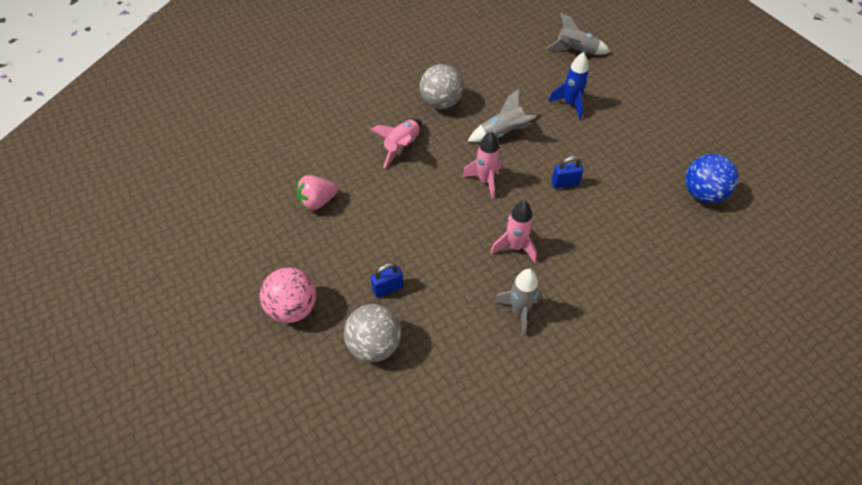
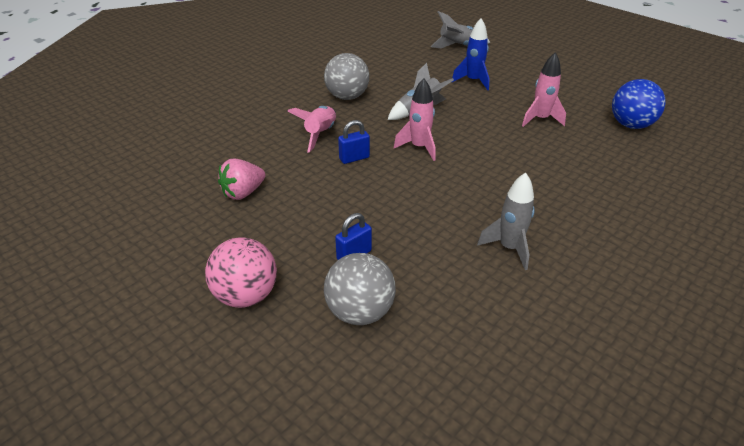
camera: 15 degrees left, 15 degrees down
pink rocket [490,200,537,262] -> pink rocket moved to [522,52,566,127]
blue padlock [551,156,584,188] -> blue padlock moved to [338,120,370,164]

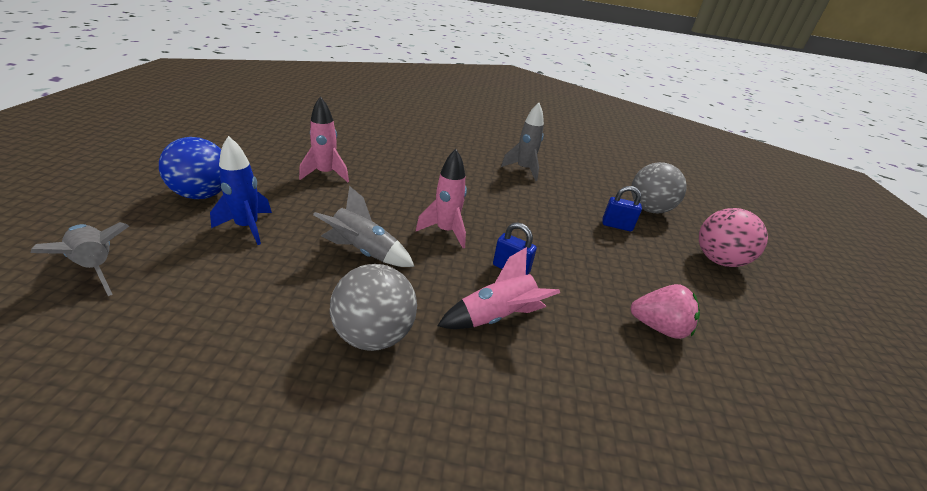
camera: 130 degrees left, 5 degrees down
blue ball [612,79,666,129] -> blue ball moved to [159,137,222,199]

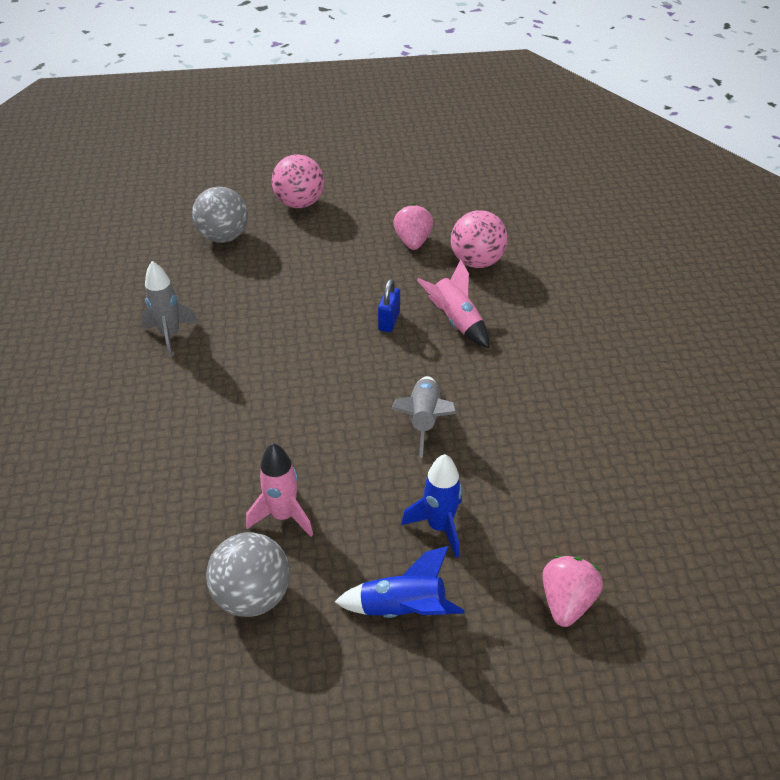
camera: 100 degrees left, 10 degrees up
grey rocket [31,222,129,296] -> pink strawberry [542,556,603,627]
blue ball [159,137,222,199] -> blue rocket [335,546,464,618]
grey ball [330,264,417,351] -> grey ball moved to [206,532,290,617]
pink rocket [416,149,467,248] -> none
blue padlock [602,186,642,231] -> none
none -> pink ball [451,210,508,268]

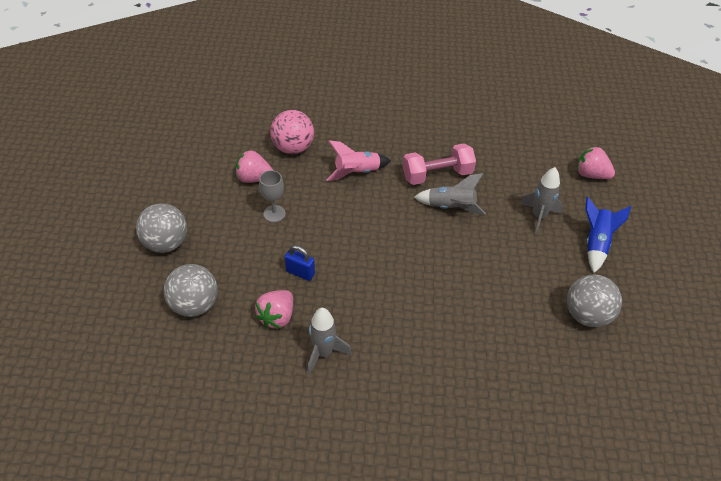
camera: 80 degrees left, 5 degrees up
pink rocket [246,443,313,537] -> none
pink ball [272,155,324,208] -> grey ball [136,203,187,253]
blue padlock [378,279,400,332] -> blue padlock moved to [285,245,315,281]
blue rocket [401,454,462,557] -> grey rocket [520,167,563,234]
none -> pink strawberry [255,290,293,328]
none -> grey goblet [259,170,286,222]
none -> pink dumbbell [403,143,476,185]

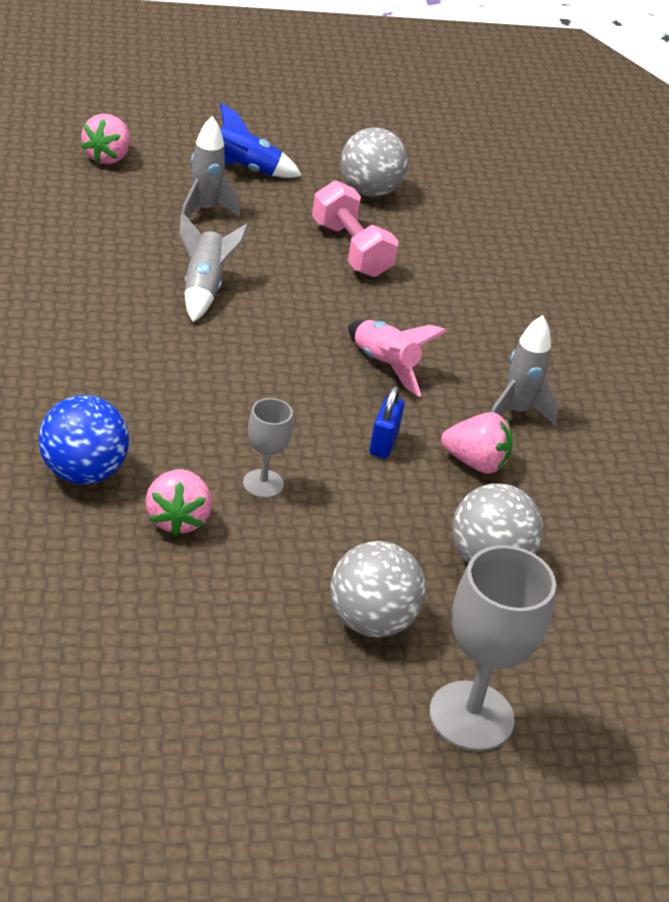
camera: 105 degrees left, 10 degrees down
pink ball [270,110,314,154] -> blue ball [39,395,129,484]
pink rocket [326,140,391,181] -> pink rocket moved to [348,320,447,397]
pink dumbbell [403,143,476,185] -> pink dumbbell moved to [312,181,399,277]
none -> grey goblet [429,545,556,751]

